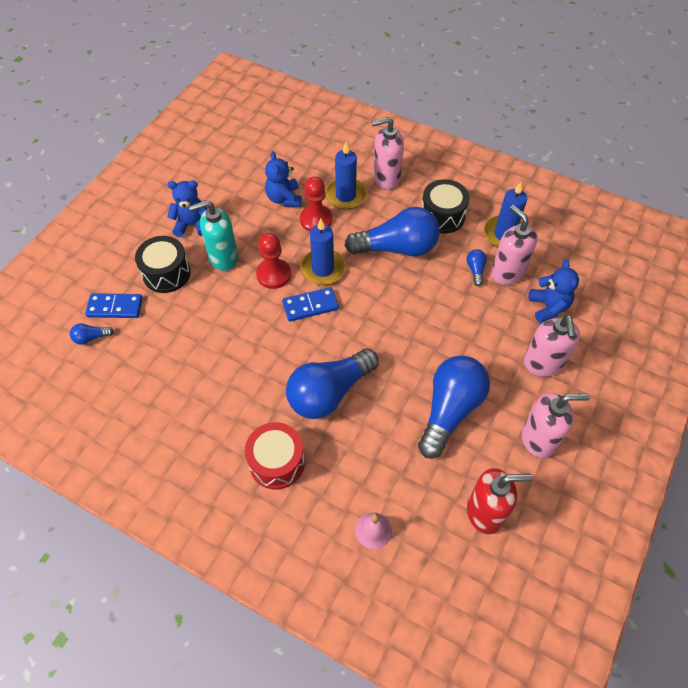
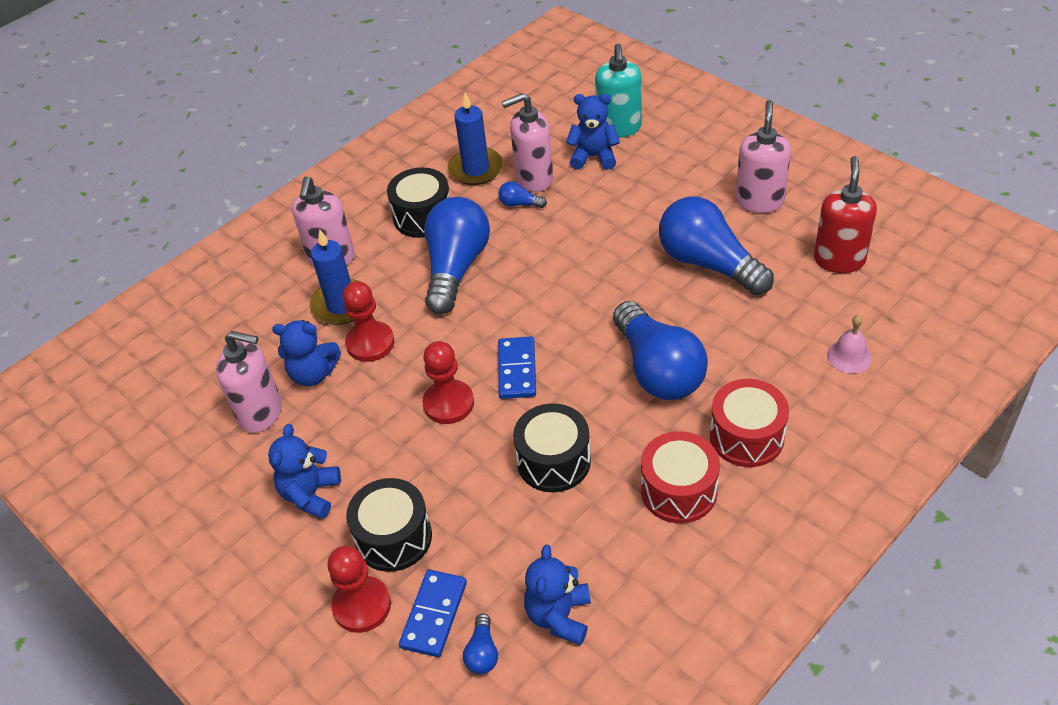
camera: 70 degrees left, 10 degrees down
turquoise soap dispenser [189,200,238,271] -> turquoise soap dispenser moved to [595,44,642,138]
blue candle [300,219,346,285] -> none
pink soap dispenser [524,315,580,377] -> pink soap dispenser moved to [216,331,282,433]
none -> red pawn [328,546,391,633]
none -> black drum [513,403,591,492]
none -> blue teddy bear [524,545,591,645]
none -> red drum [641,431,720,523]

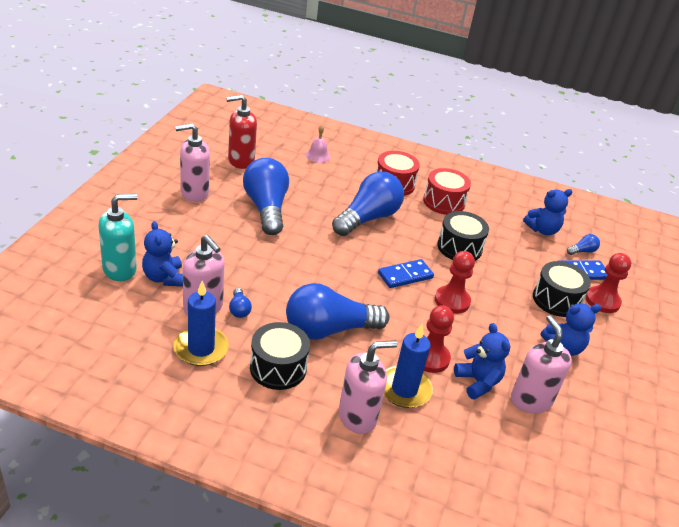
camera: 125 degrees left, 10 degrees down
blue light bulb [659,197,774,295] -> blue light bulb turned 150 degrees clockwise [243,158,289,235]

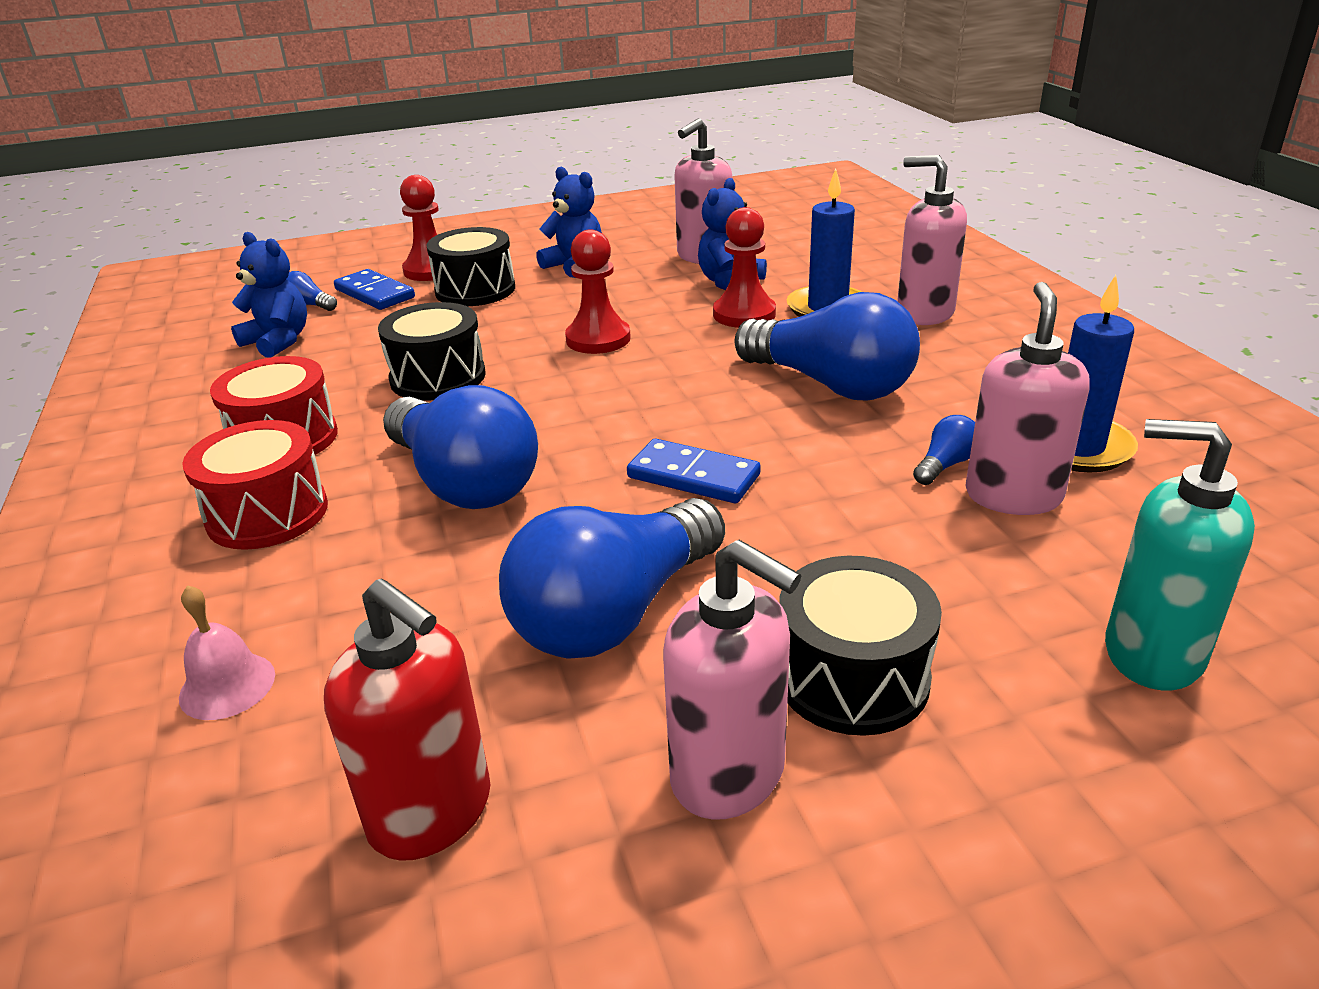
camera: 120 degrees left, 5 degrees down
blue teddy bear [142,221,183,286] -> none
black drum [250,322,310,390] -> black drum moved to [779,556,942,736]
blue light bulb [332,172,404,236] -> blue light bulb turned 135 degrees counterclockwise [383,385,538,509]
blue domino [378,259,434,288] -> blue domino moved to [627,439,761,503]

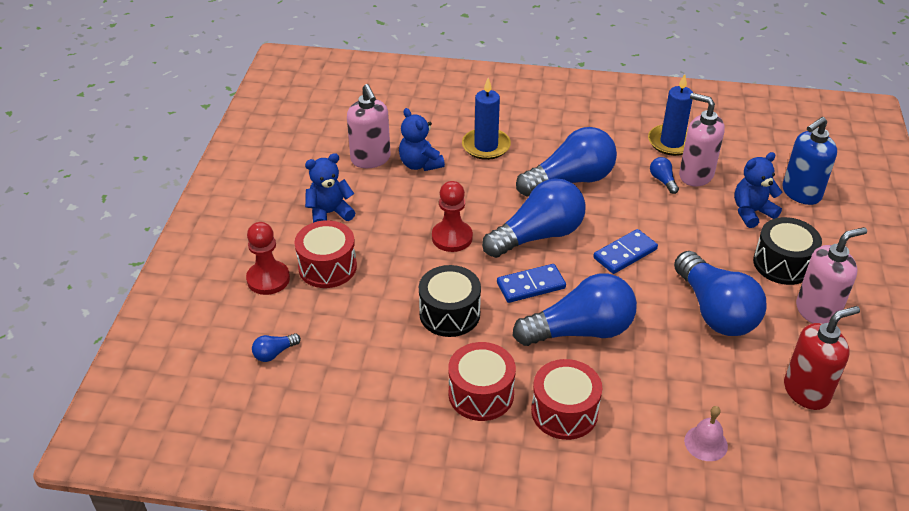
camera: 65 degrees left, 10 degrees up
blue teddy bear [231,232,307,358] -> blue teddy bear moved to [734,152,782,228]
blue domino [334,269,415,310] -> blue domino moved to [497,264,566,303]
black drum [426,227,515,306] -> red drum [294,220,357,288]
red pawn [713,207,776,328] -> none
pink soap dispenser [897,155,967,325] -> none
turquoise soap dispenser [1105,419,1255,690] -> blue soap dispenser [782,117,837,205]
none -> blue light bulb [482,178,586,258]

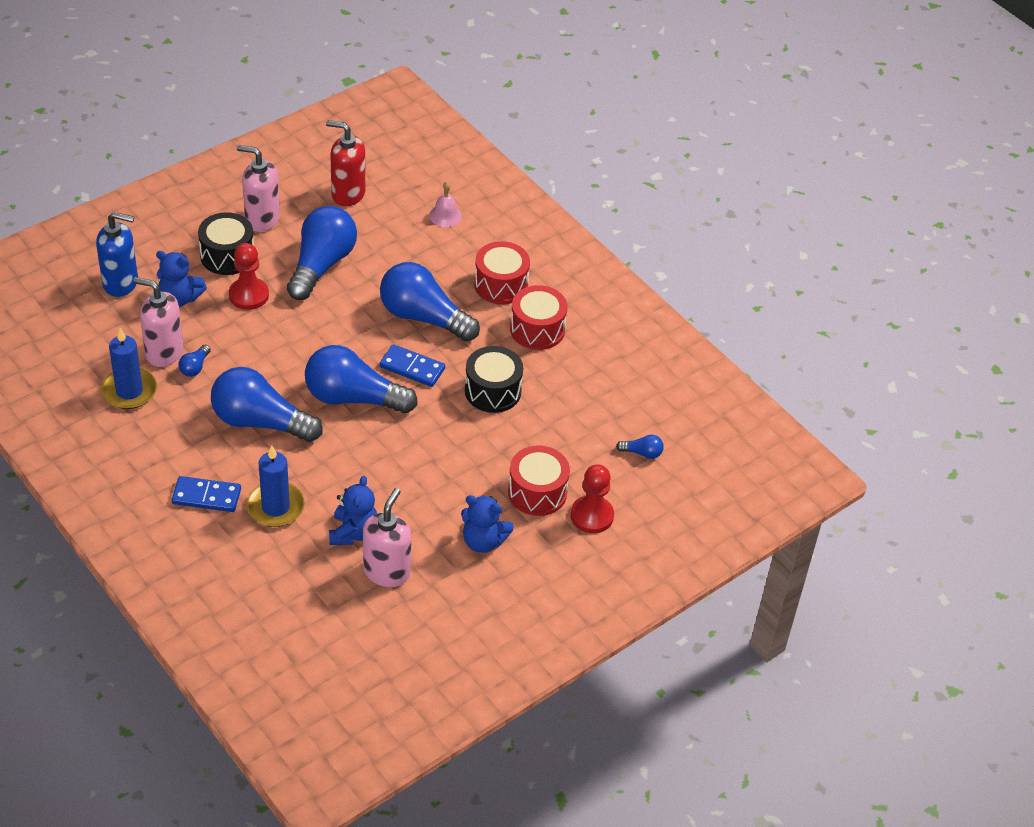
camera: 140 degrees left, 5 degrees up
red pawn [432,181,473,252] -> red pawn moved to [229,243,269,310]
blue domino [593,229,658,274] -> blue domino moved to [171,476,241,512]
pink soap dispenser [679,93,725,186] -> pink soap dispenser turned 120 degrees clockwise [133,277,183,367]

